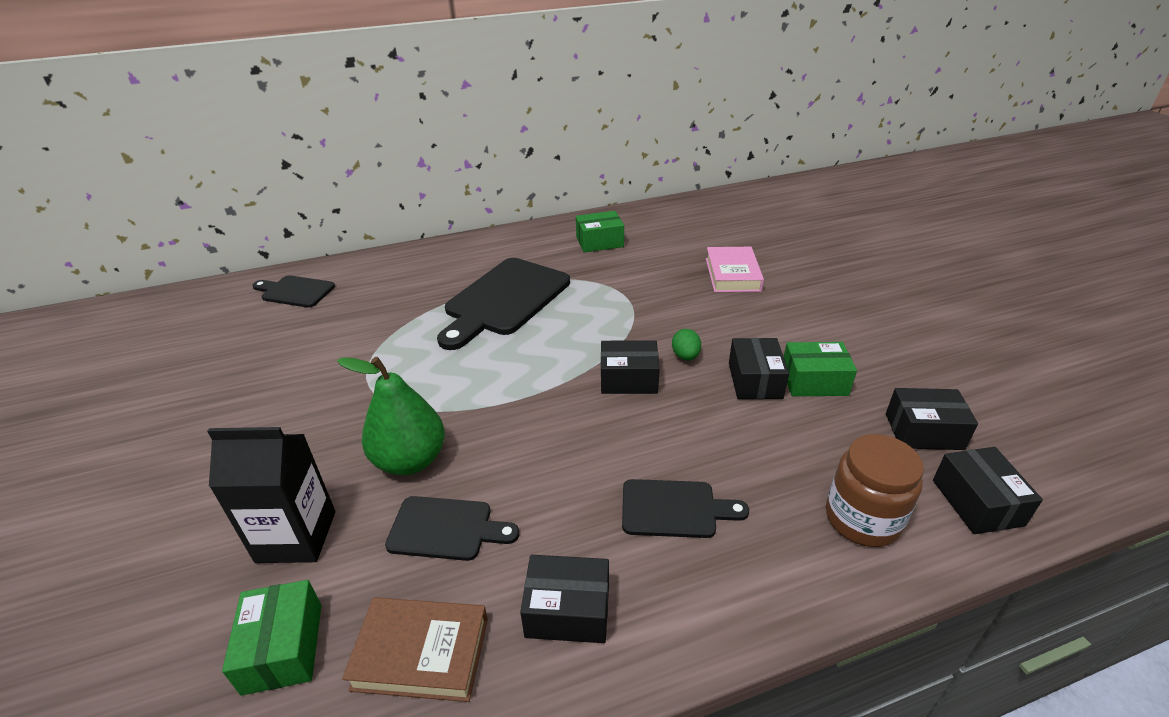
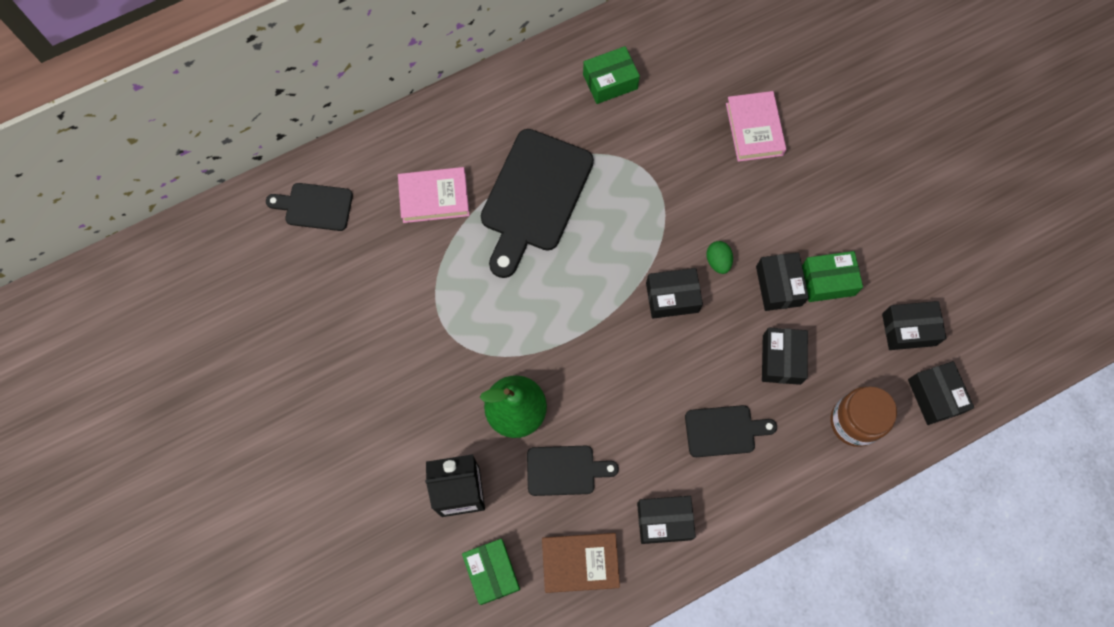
camera: 10 degrees left, 35 degrees up
none -> pink book [398,167,470,223]
none -> black box [762,327,808,385]

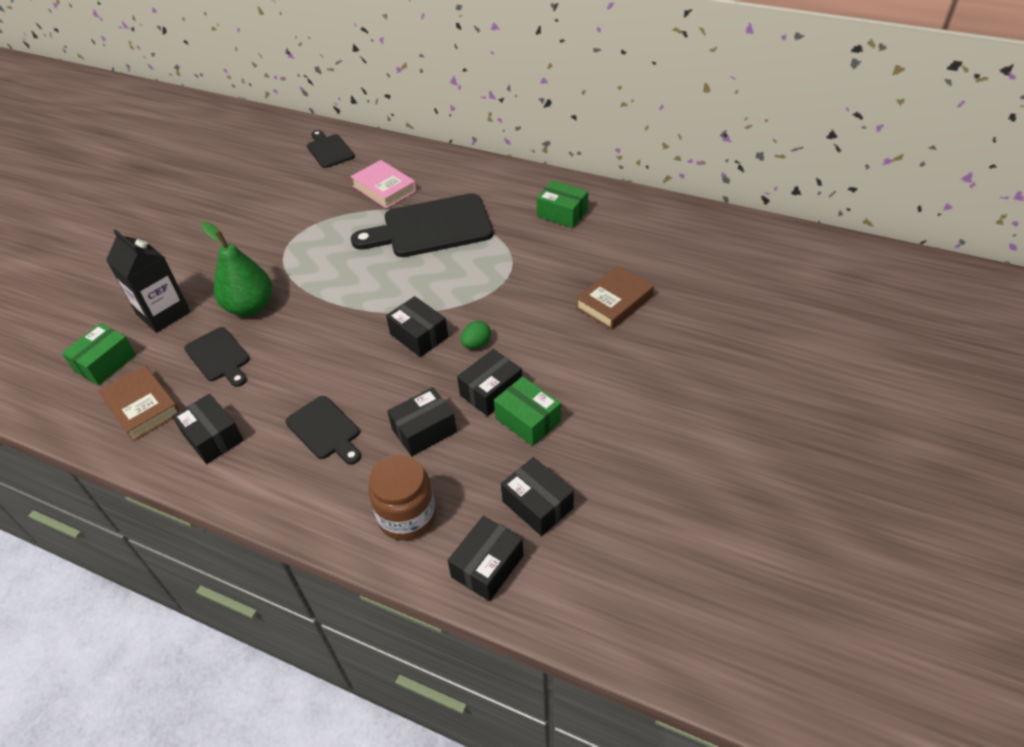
camera: 55 degrees right, 25 degrees down
pink book [726,91,786,162] -> brown book [576,265,654,330]

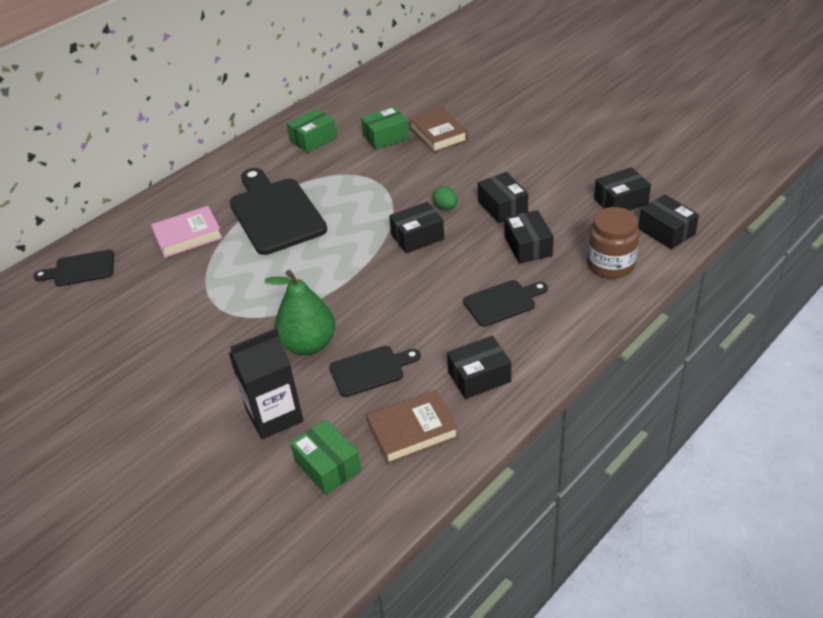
camera: 70 degrees left, 5 degrees down
black cutting board [351,193,494,257] -> black cutting board turned 150 degrees clockwise [230,168,327,255]
green box [494,376,561,446] -> green box moved to [361,106,409,150]

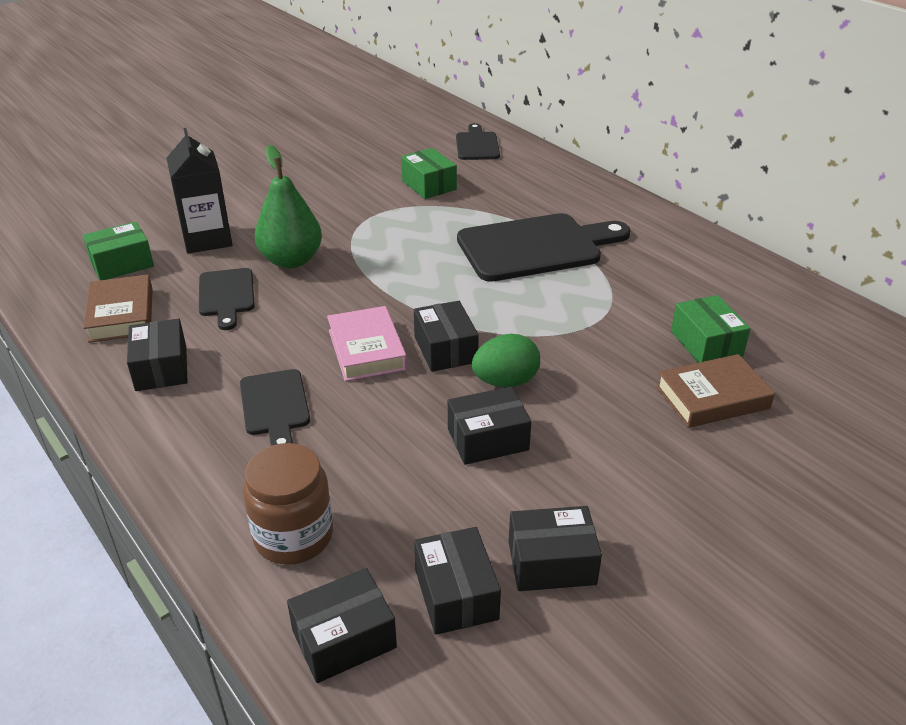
camera: 95 degrees right, 5 degrees down
pink book [151,206,223,258] -> pink book moved to [327,306,407,381]
green box [287,108,337,153] -> green box moved to [401,148,457,199]
green egg [432,186,457,210] -> green egg [472,334,540,387], size x1.54
black box [505,210,554,264] -> black box moved to [509,506,602,591]

